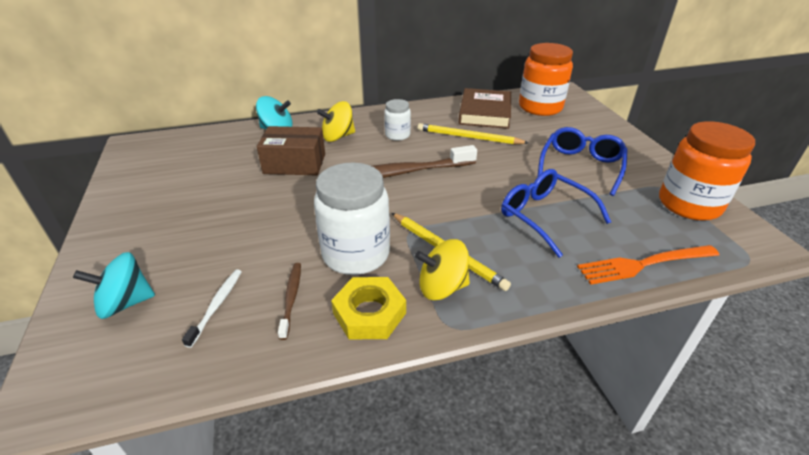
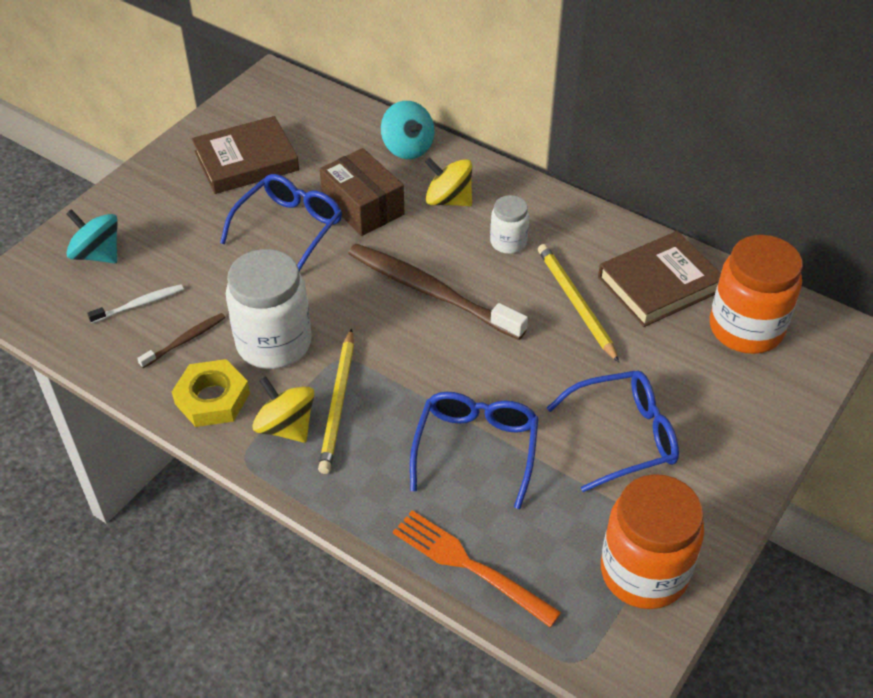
camera: 50 degrees right, 10 degrees up
none -> brown book [192,116,299,194]
none -> blue glasses [220,174,342,271]

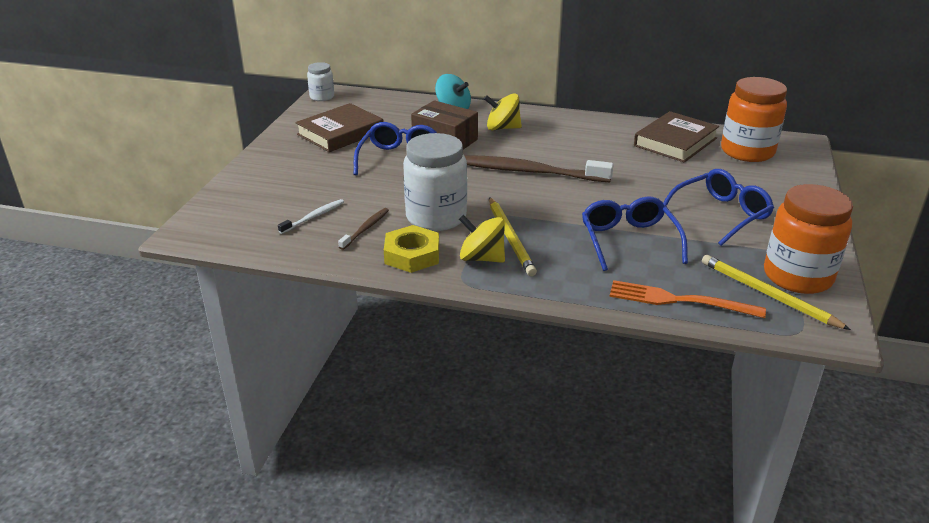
camera: 20 degrees left, 15 degrees down
turquoise spinning top [66,209,118,263] -> none
white jar [490,195,529,254] -> white jar moved to [307,62,334,101]
yellow pencil [538,244,619,362] -> yellow pencil moved to [702,255,851,330]

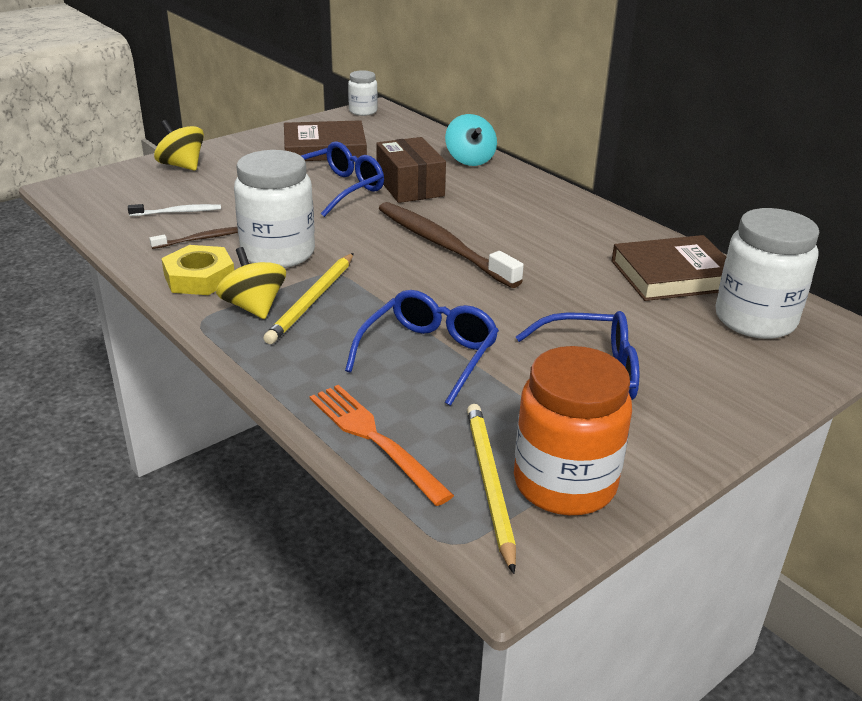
camera: 35 degrees right, 0 degrees up
yellow spinning top [484,93,522,130] -> yellow spinning top moved to [154,120,204,171]
orange jar [721,77,787,162] -> white jar [715,208,819,339]

